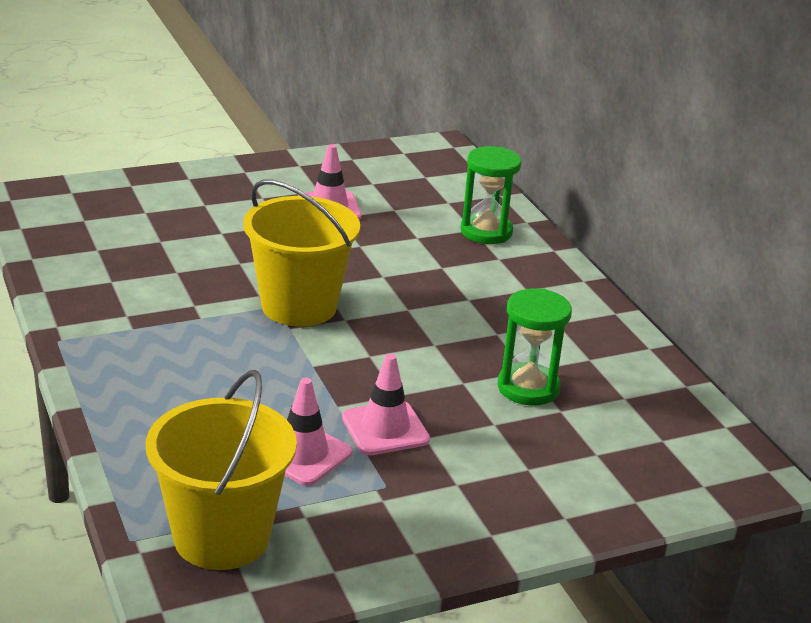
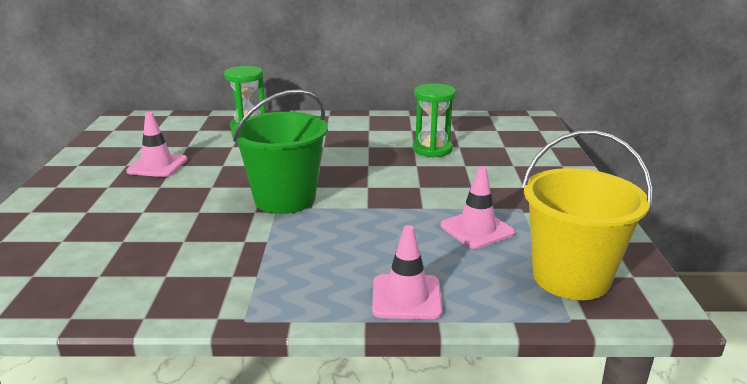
camera: 65 degrees left, 5 degrees down
yellow bucket [243,179,360,327] -> green bucket [231,89,328,214]
pink traffic cone [342,354,430,455] -> pink traffic cone moved to [372,225,442,319]

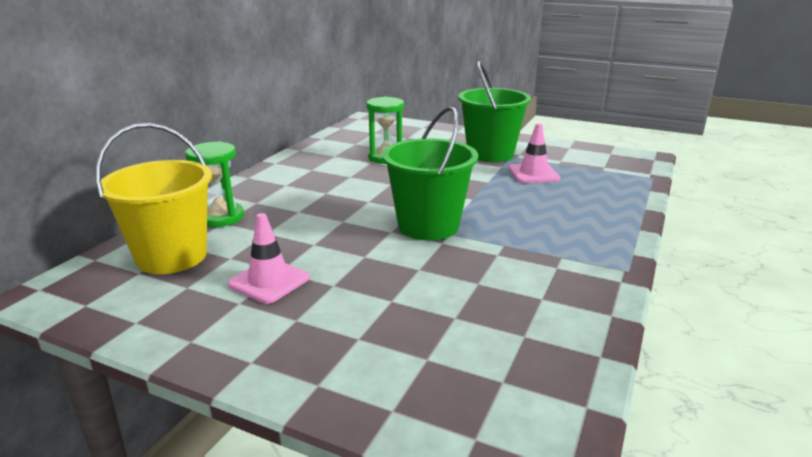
camera: 65 degrees left, 0 degrees up
pink traffic cone [372,225,442,319] -> none
yellow bucket [522,130,652,300] -> yellow bucket moved to [95,123,212,274]
none -> green bucket [458,61,531,162]

